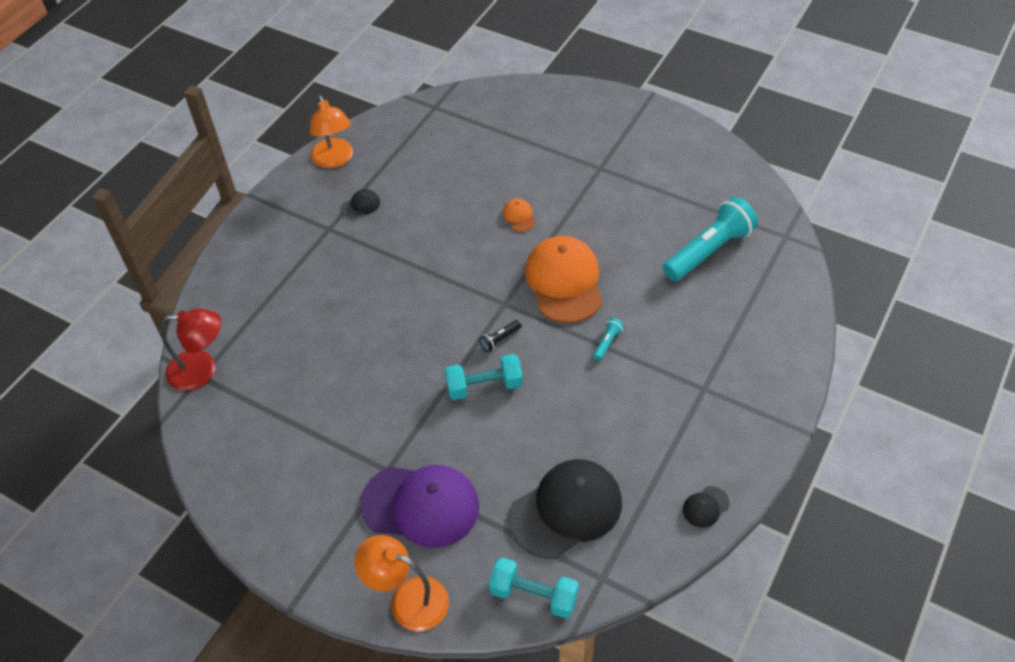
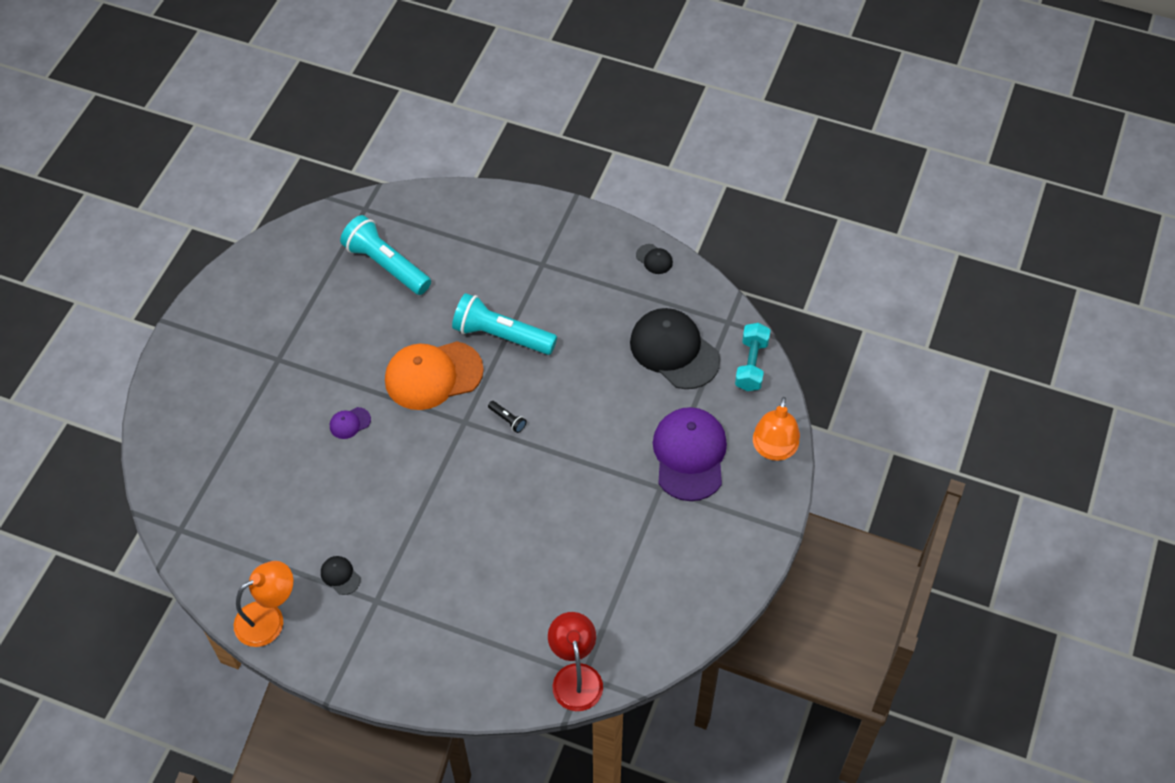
camera: 100 degrees left, 5 degrees up
turquoise dumbbell [445,354,523,400] -> none
orange cap [503,199,536,232] -> purple cap [330,407,371,439]
turquoise flashlight [593,318,624,361] -> turquoise flashlight [452,293,557,355], size x2.47

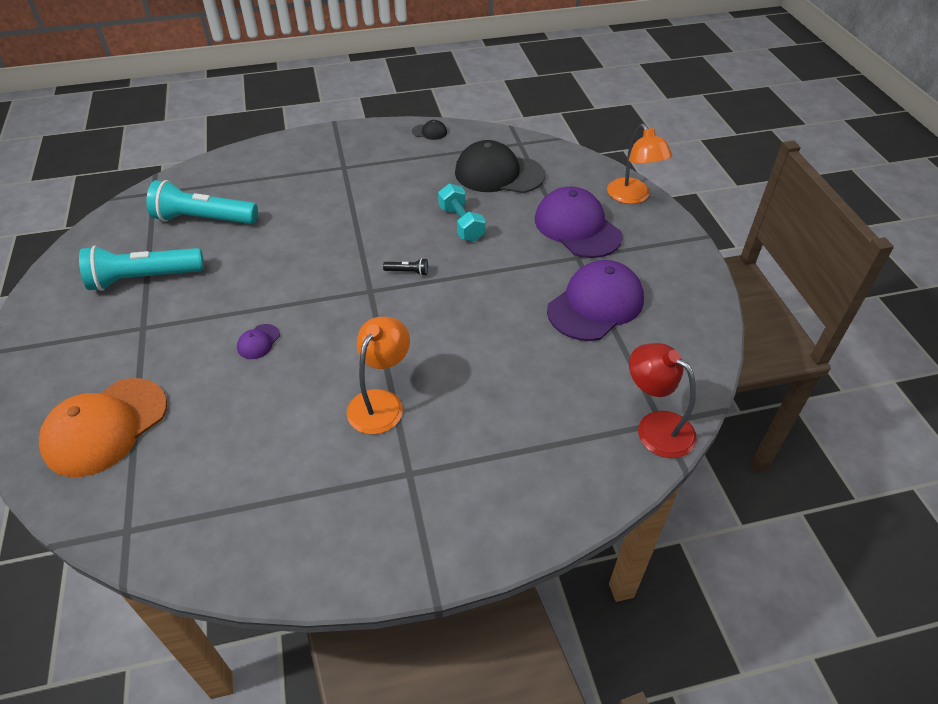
camera: 35 degrees left, 10 degrees down
orange lamp [234,561,293,647] -> orange lamp moved to [346,317,410,434]
black cap [321,556,361,595] -> none
orange cap [385,341,484,410] -> orange cap moved to [39,378,167,477]
turquoise flashlight [452,293,557,355] -> turquoise flashlight moved to [79,246,204,291]
turquoise dumbbell [735,323,771,391] -> turquoise dumbbell moved to [438,184,486,241]
none -> purple cap [547,260,644,341]

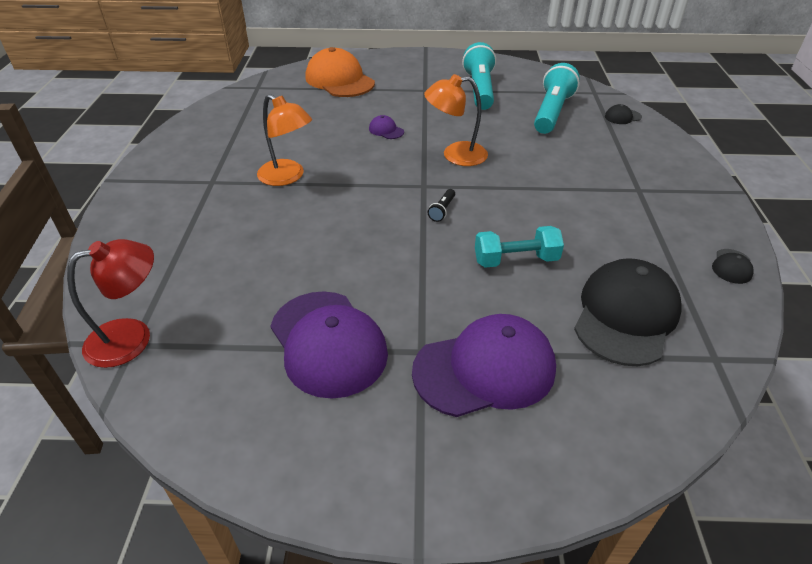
camera: 105 degrees right, 5 degrees down
orange lamp [607,124,673,204] -> orange lamp moved to [424,74,488,166]
none -> black cap [605,104,642,124]

